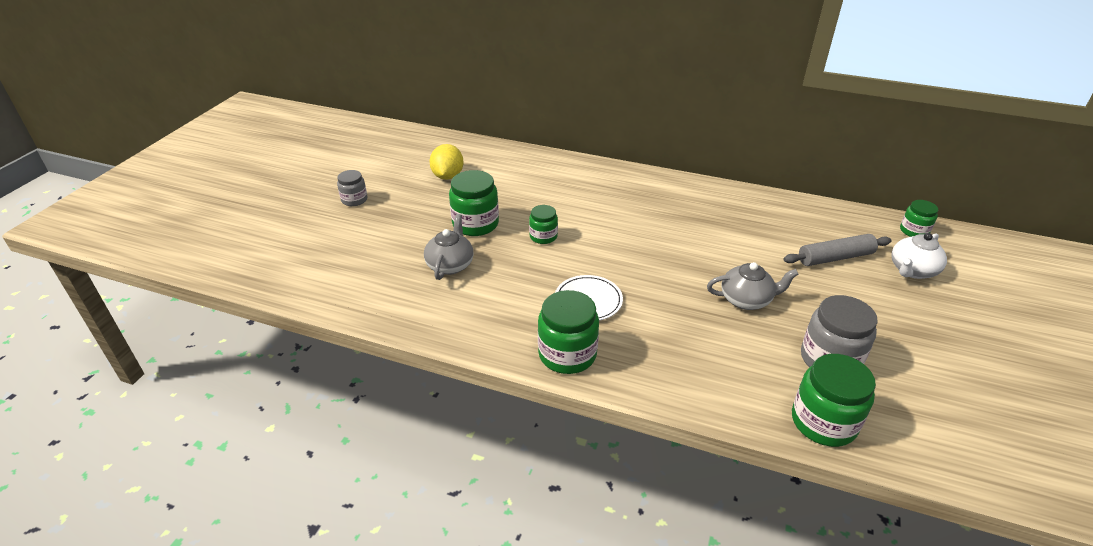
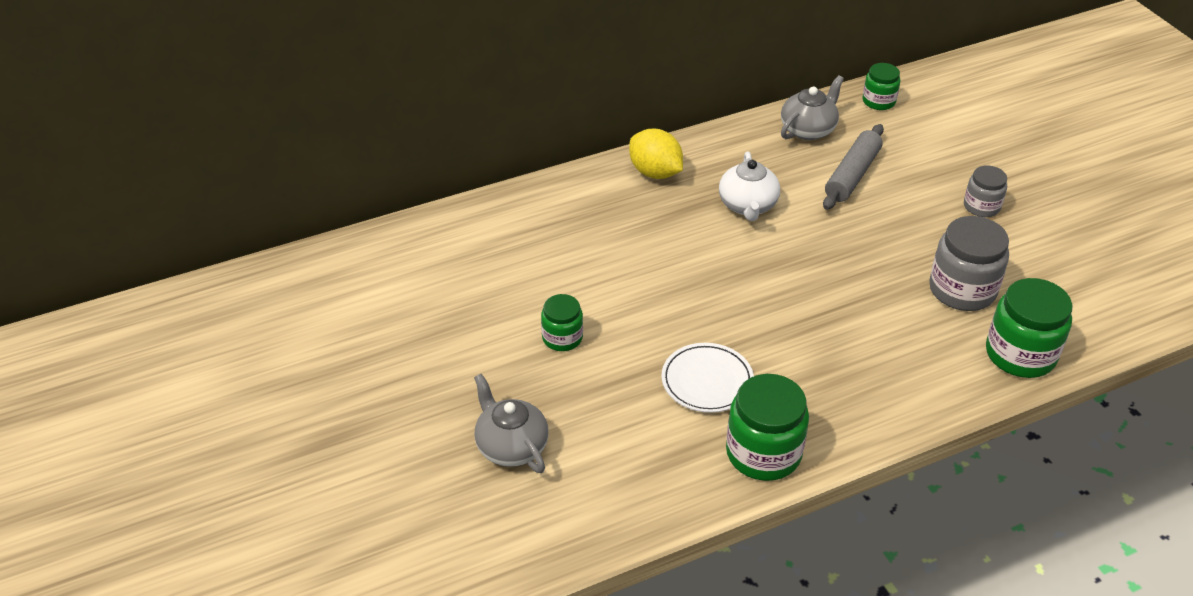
camera: 45 degrees left, 5 degrees up
grey jar [337,170,367,206] -> grey jar moved to [964,165,1007,217]
yellow lemon [429,144,464,180] -> yellow lemon moved to [629,129,683,179]
green jar [449,170,499,236] -> none
grey teapot [707,262,799,310] -> grey teapot moved to [781,75,844,140]
white teapot [891,233,947,279] -> white teapot moved to [719,151,780,221]

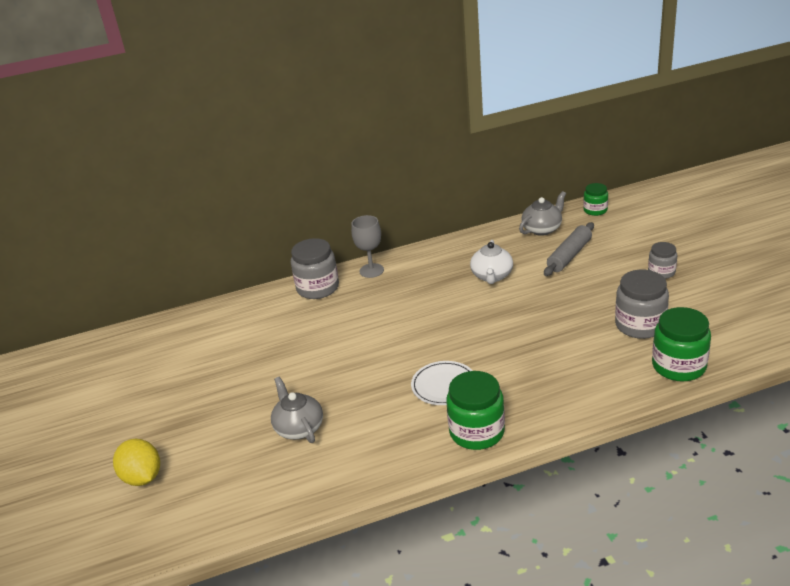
camera: 10 degrees right, 10 degrees down
green jar [541,294,583,351] -> none
yellow lemon [629,129,683,179] -> yellow lemon moved to [113,439,160,486]
none -> grey jar [291,238,339,299]
none -> grey goblet [351,215,384,278]

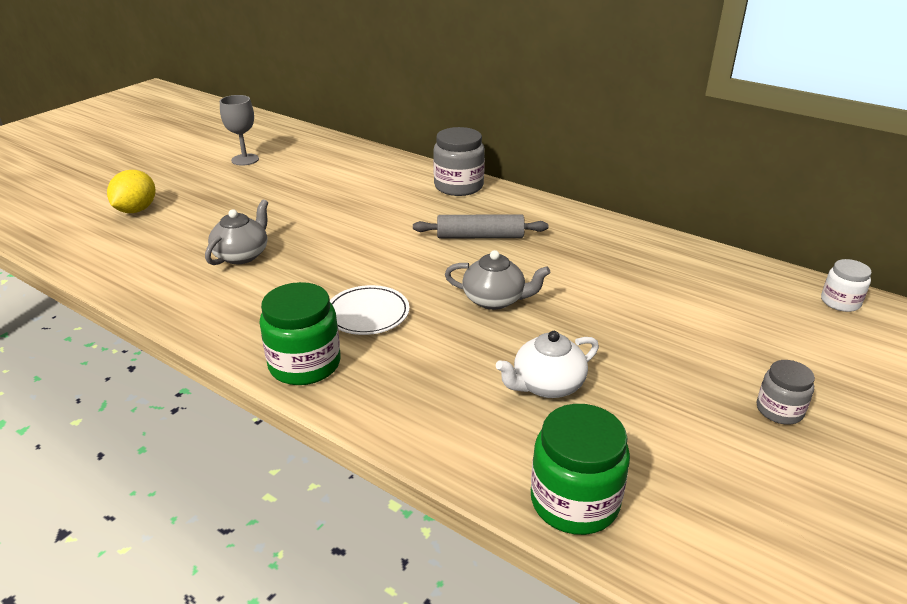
camera: 50 degrees right, 0 degrees up
grey goblet [351,215,384,278] -> grey goblet moved to [220,95,259,166]
white teapot [470,240,513,284] -> white teapot moved to [496,331,599,398]
grey teapot [519,191,566,236] -> grey teapot moved to [445,250,550,310]
grey rolling pin [544,222,594,276] -> grey rolling pin moved to [413,214,549,239]
green jar [583,183,608,216] -> white jar [821,259,872,312]
grey jar [615,270,669,339] -> none

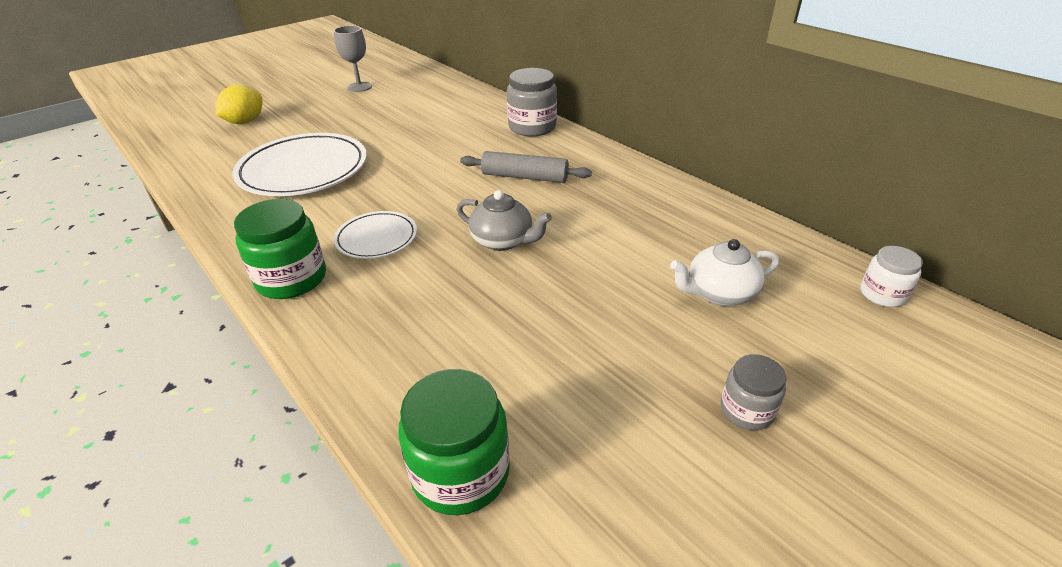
camera: 15 degrees right, 5 degrees up
grey teapot [205,199,268,265] -> white plate [233,133,367,196]
white teapot [496,331,599,398] -> white teapot moved to [670,239,779,306]

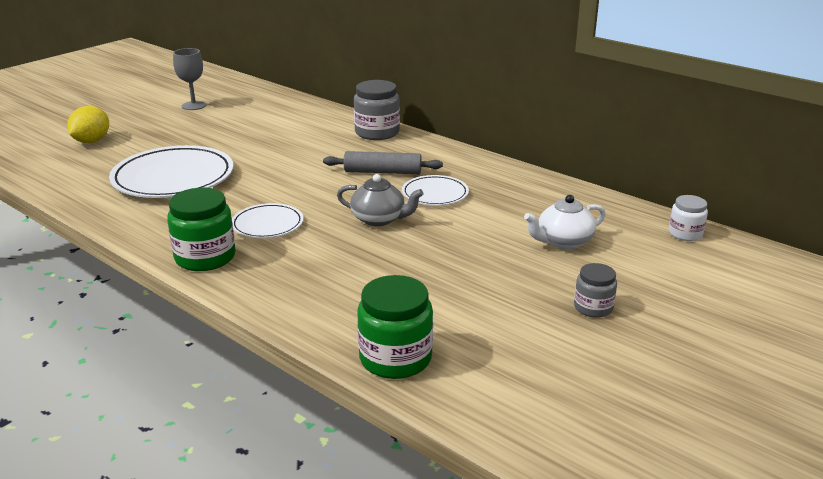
camera: 10 degrees left, 10 degrees down
none -> white plate [402,175,469,206]

